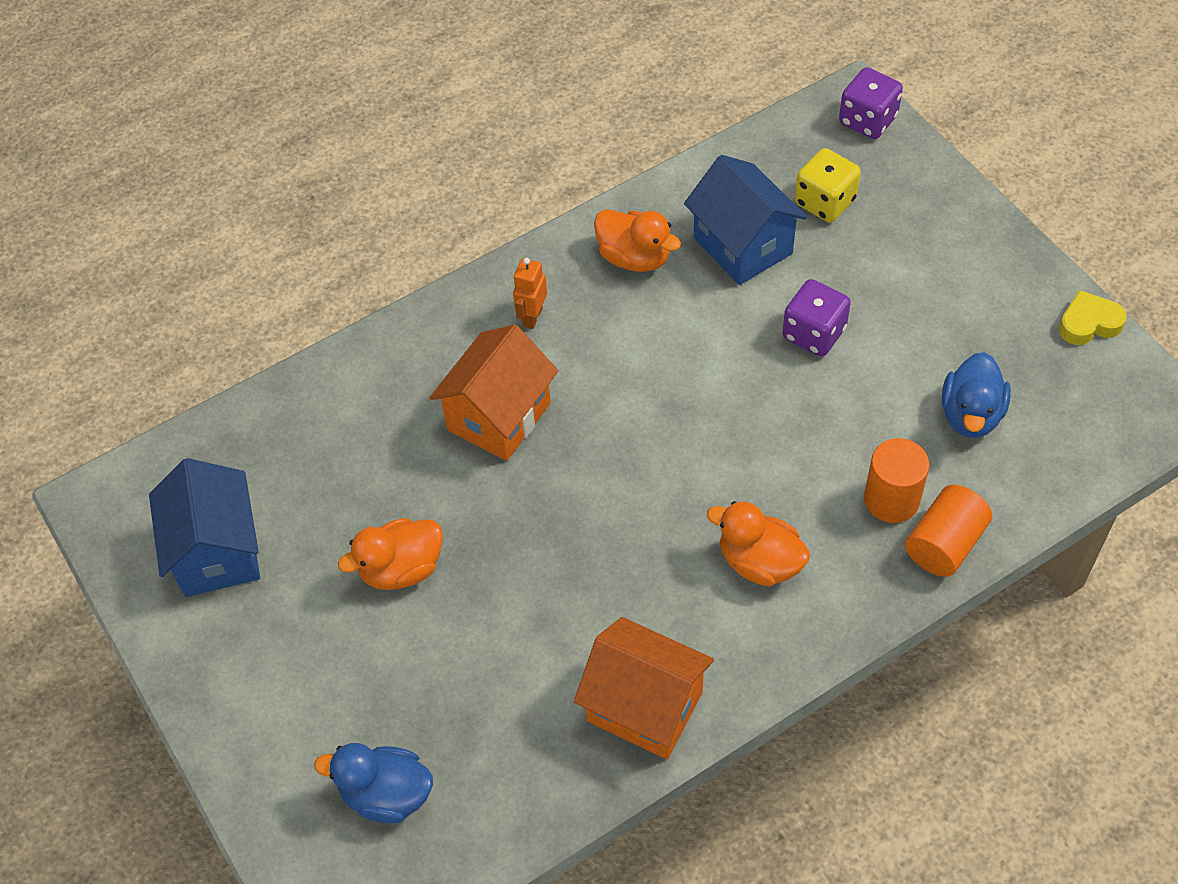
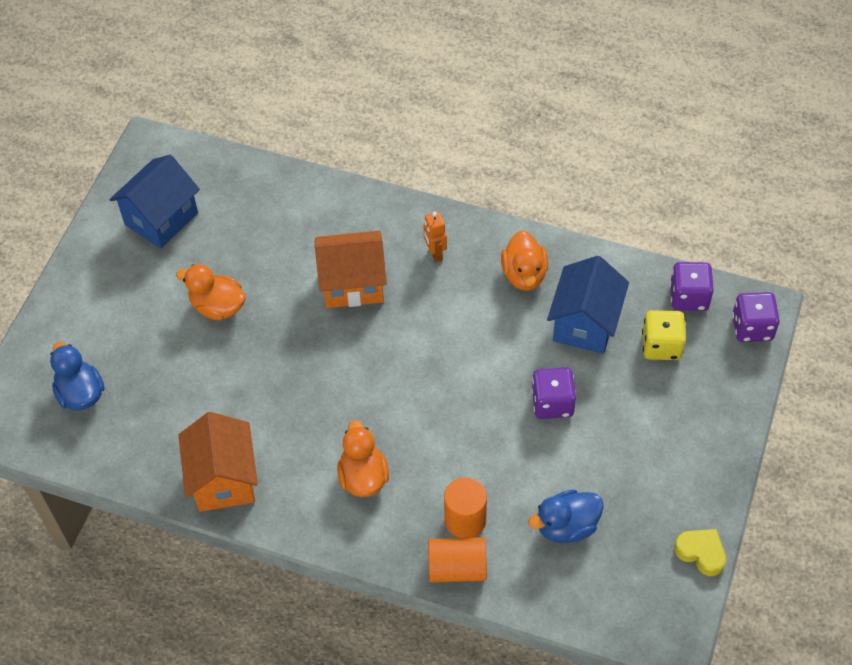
camera: 50 degrees right, 0 degrees up
orange robot [513,258,547,329] -> orange robot turned 90 degrees counterclockwise [423,212,447,262]
none -> purple dice [670,262,714,311]

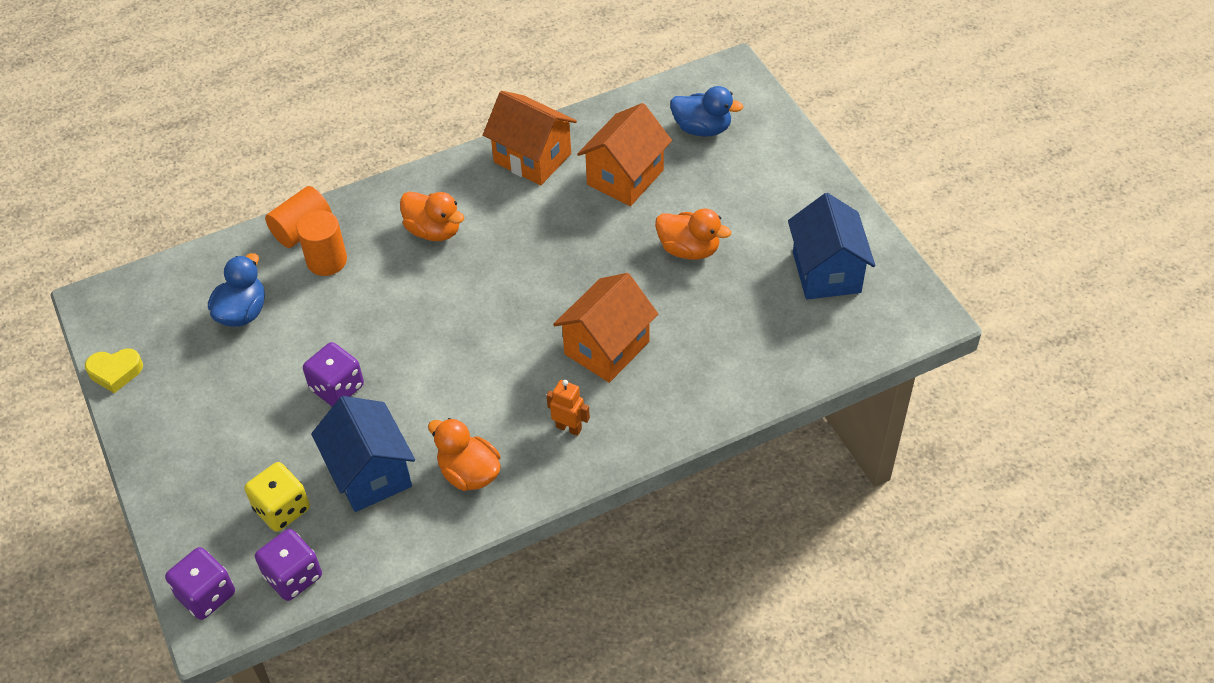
camera: 135 degrees right, 5 degrees down
orange duck [176,264,246,320] -> orange duck turned 45 degrees clockwise [655,209,731,260]
none -> orange house [577,103,672,206]

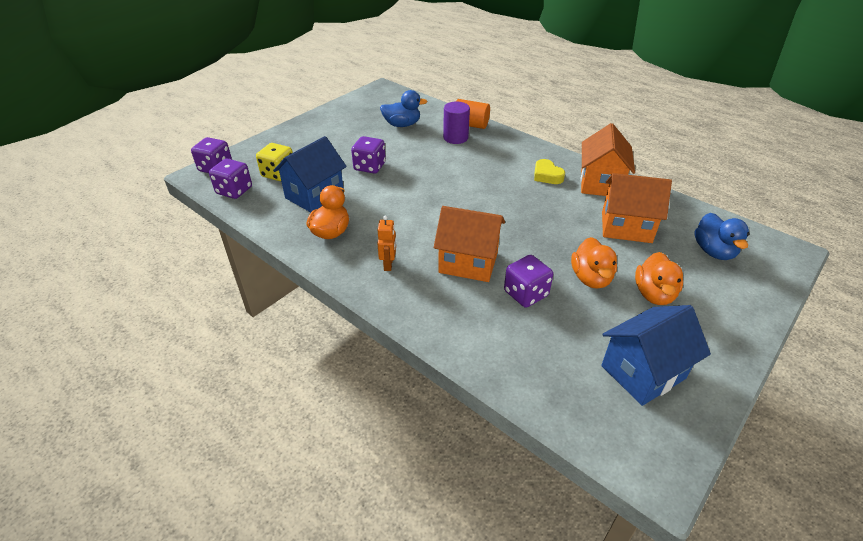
camera: 65 degrees right, 10 degrees down
yellow heart [85,348,143,393] -> yellow heart moved to [534,159,565,184]
orange cylinder [297,210,347,276] -> purple cylinder [443,102,470,144]
orange duck [400,191,464,241] -> orange duck moved to [635,252,683,305]
none -> purple dice [504,255,553,308]

